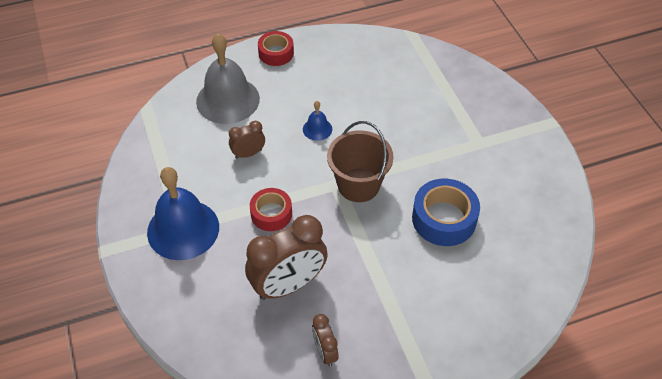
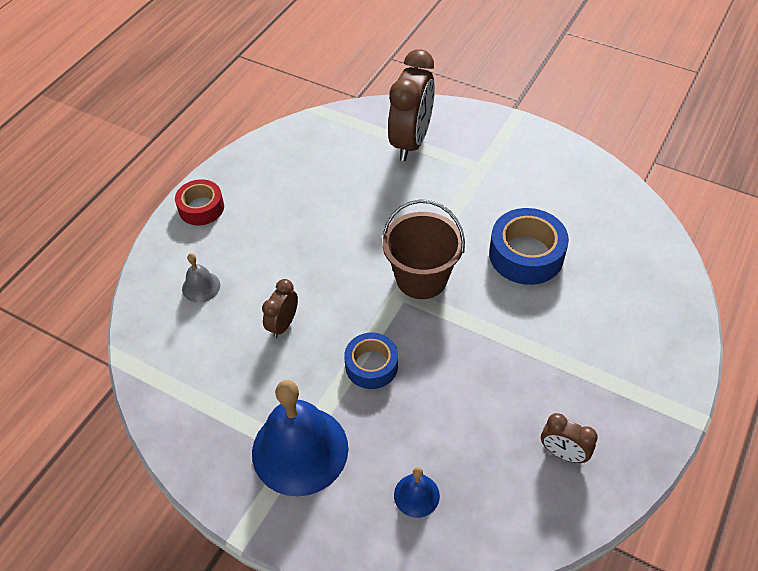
camera: 40 degrees left, 0 degrees up
grey bell [196,33,260,124] -> grey bell [182,253,220,303], size x0.46
brown clock [245,215,328,300] -> brown clock moved to [388,49,435,161]
red tape [250,188,292,231] -> blue tape [344,333,398,389]
blue bell [303,101,332,141] -> blue bell moved to [394,467,440,518]

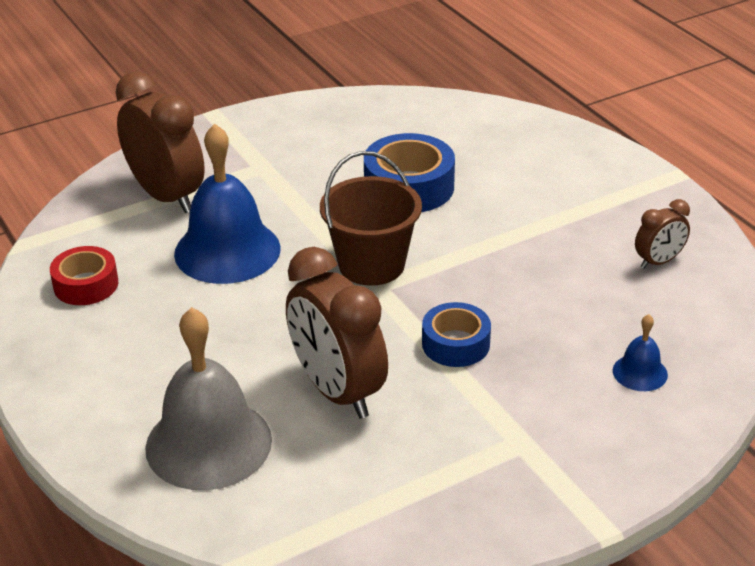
camera: 60 degrees left, 15 degrees down
red tape [175,179,224,225] -> red tape moved to [50,246,118,305]
grey bell [182,253,220,303] -> grey bell [145,307,272,490], size x2.19
blue bell [252,380,349,497] -> blue bell moved to [174,124,281,284]
brown clock [262,279,298,338] -> brown clock [286,247,388,419], size x2.00

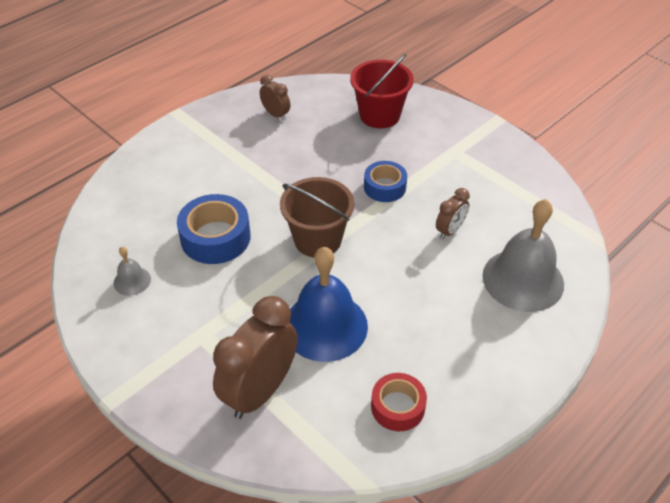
camera: 105 degrees left, 10 degrees up
brown clock [286,247,388,419] -> brown clock [436,188,470,239], size x0.50
blue bell [613,314,668,391] -> red bucket [350,54,414,128]
none -> grey bell [114,247,151,296]

